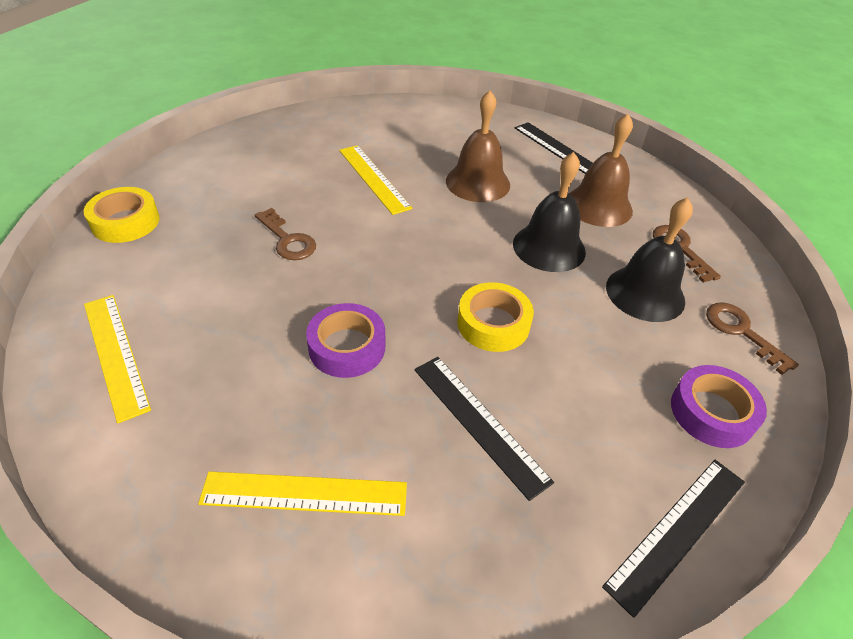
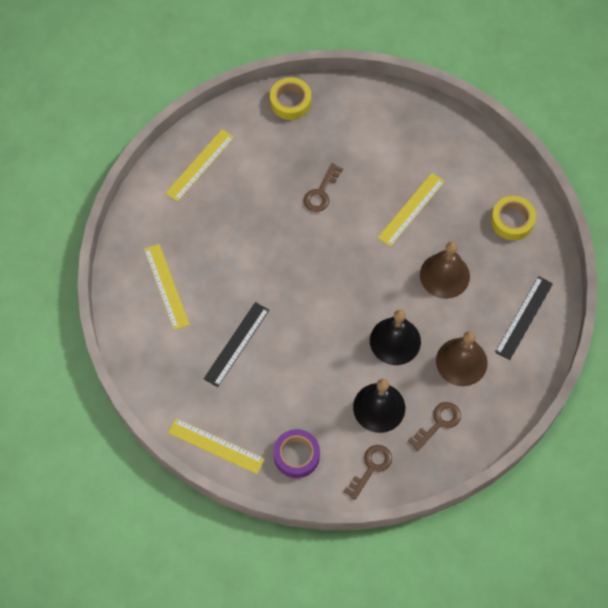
camera: 70 degrees right, 20 degrees up
purple tape [306,303,385,378] -> none
yellow tape [457,282,534,352] -> yellow tape moved to [491,196,536,240]
black ruler [602,460,745,618] -> yellow ruler [168,418,265,474]

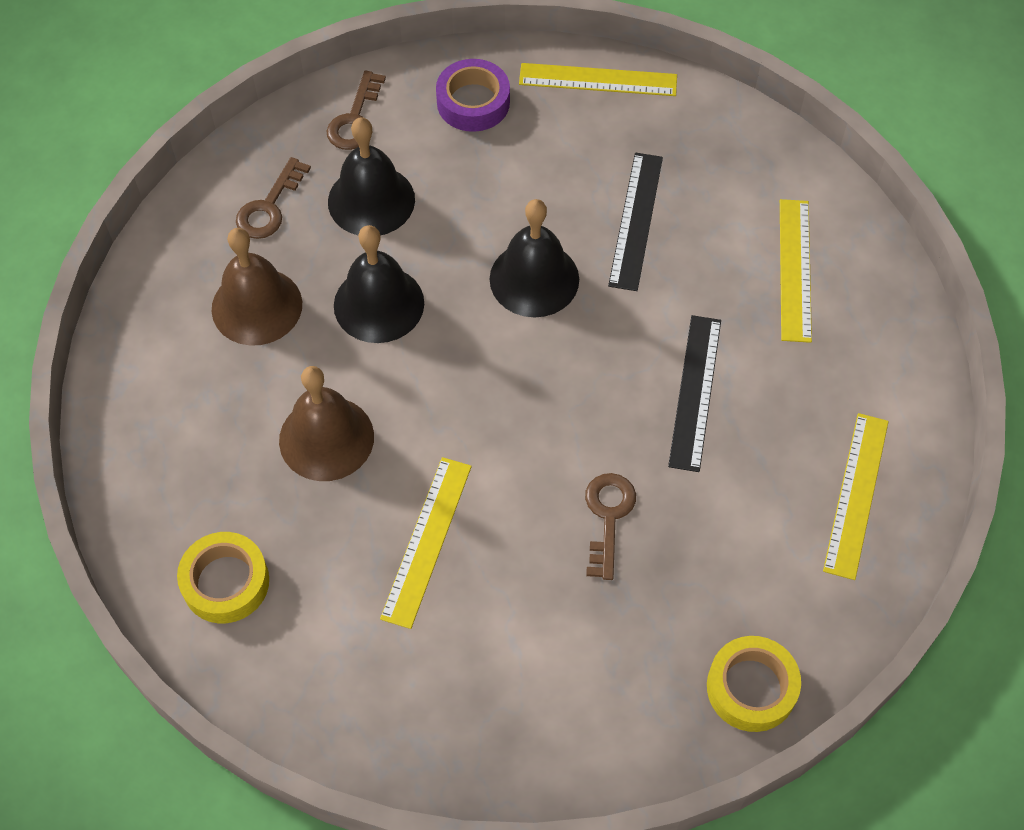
camera: 160 degrees right, 5 degrees down
yellow ruler [144,244,190,330] -> yellow ruler turned 45 degrees clockwise [780,199,812,343]
black ruler [495,276,553,360] -> black ruler moved to [668,315,721,472]
none -> black bell [490,199,579,317]

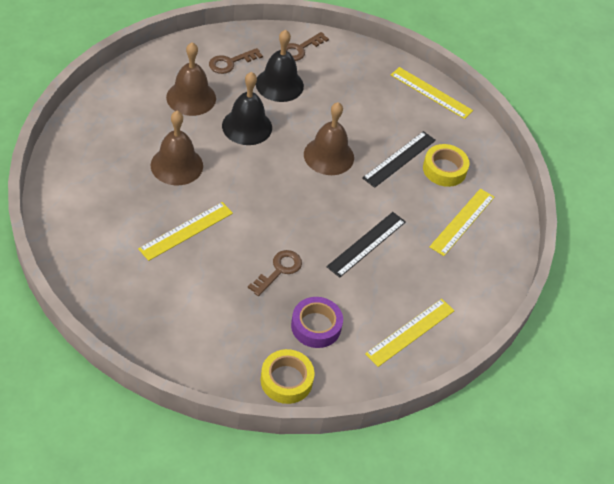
camera: 25 degrees right, 10 degrees down
yellow tape [177,532,269,623] -> yellow tape moved to [423,144,470,187]
purple tape [436,59,510,132] -> purple tape moved to [291,297,343,348]
black bell [490,199,579,317] -> brown bell [304,102,354,175]

